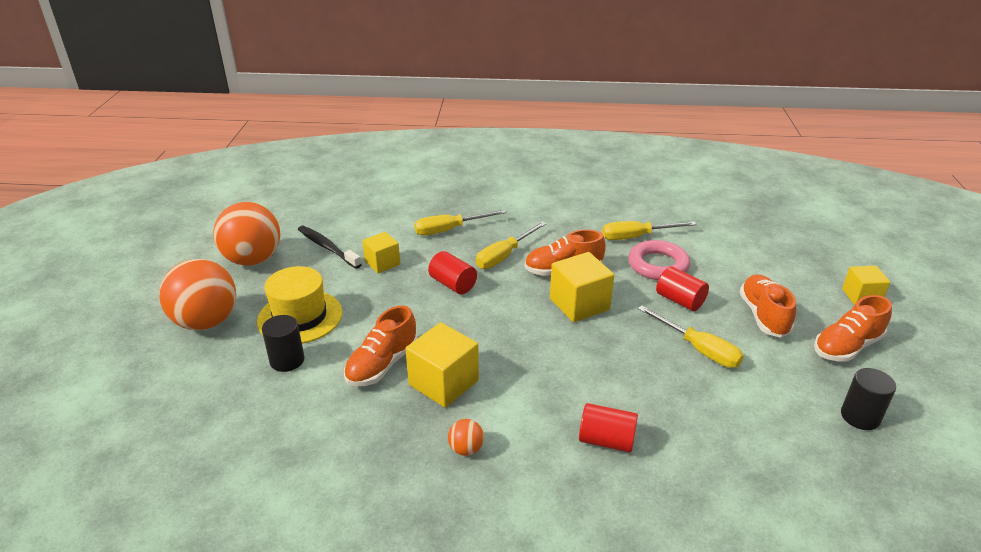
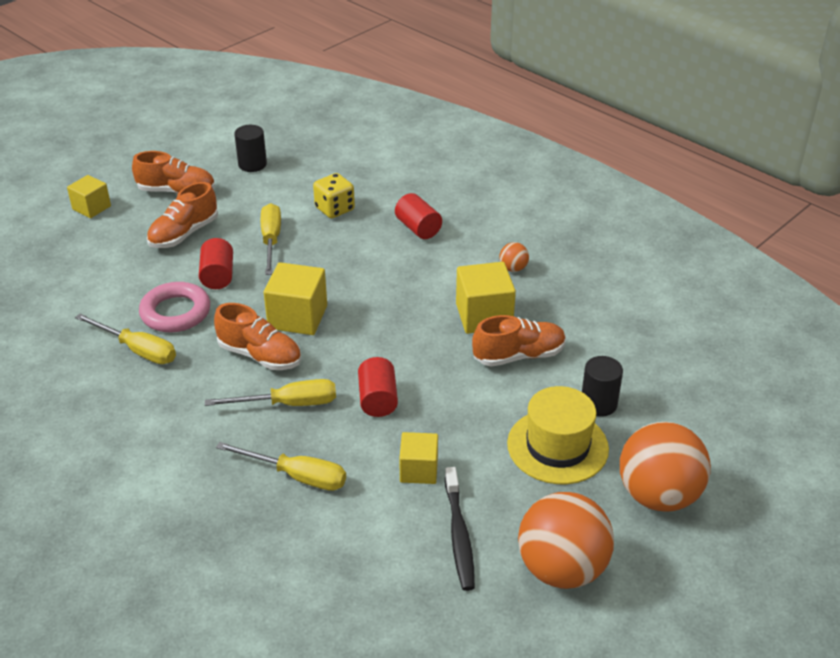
camera: 140 degrees left, 5 degrees up
none -> yellow dice [313,173,355,218]

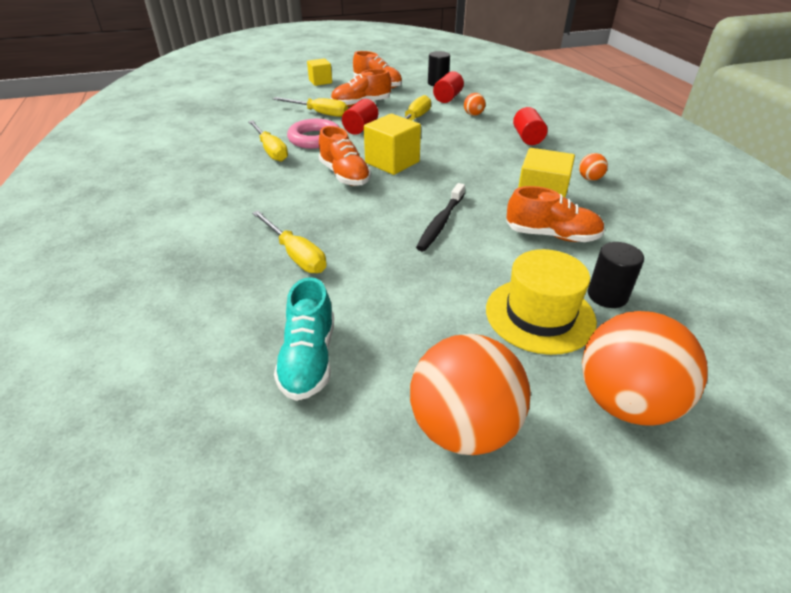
camera: 30 degrees right, 0 degrees up
yellow screwdriver [205,379,336,406] -> yellow screwdriver moved to [273,97,348,117]
yellow dice [313,173,355,218] -> orange ball [464,93,486,116]
red cylinder [358,357,398,417] -> red cylinder moved to [433,71,464,103]
yellow cube [399,432,438,484] -> none
black toothbrush [445,467,475,591] -> black toothbrush moved to [416,183,465,252]
none -> turquoise shoe [274,277,334,401]

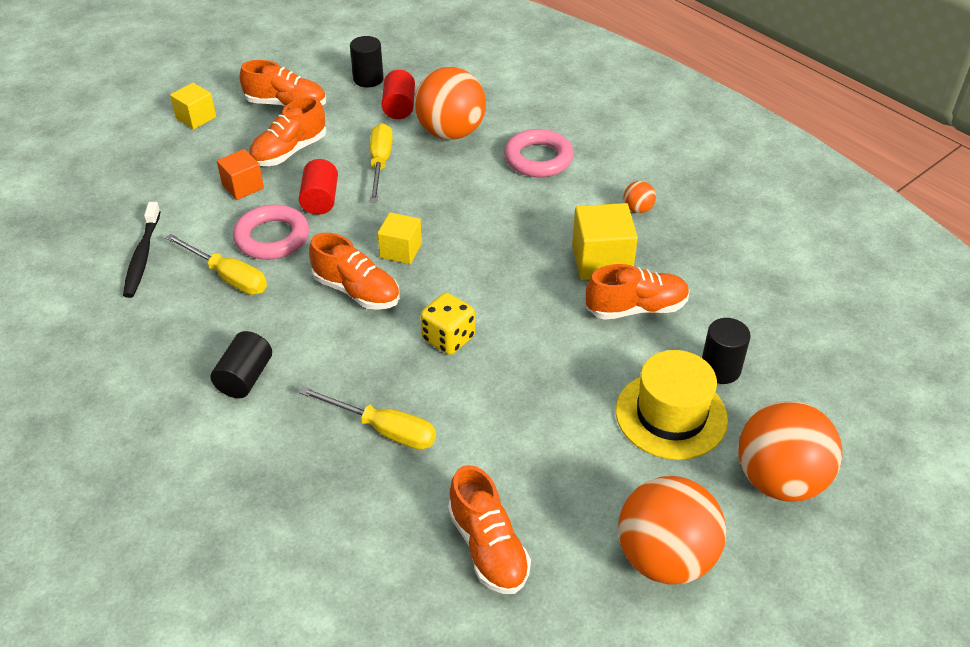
camera: 25 degrees left, 5 degrees up
yellow screwdriver [273,97,348,117] -> orange cube [217,149,264,200]
turquoise shoe [274,277,334,401] -> orange shoe [448,465,531,594]
yellow cube [364,114,421,175] -> yellow cube [377,212,422,264], size x0.64
black toothbrush [416,183,465,252] -> black toothbrush moved to [123,202,161,298]
orange ball [464,93,486,116] -> orange ball [415,67,486,140], size x2.38
red cylinder [513,107,548,145] -> pink ring [504,129,574,177]
none -> black cylinder [211,331,272,398]
none -> yellow dice [420,292,475,355]

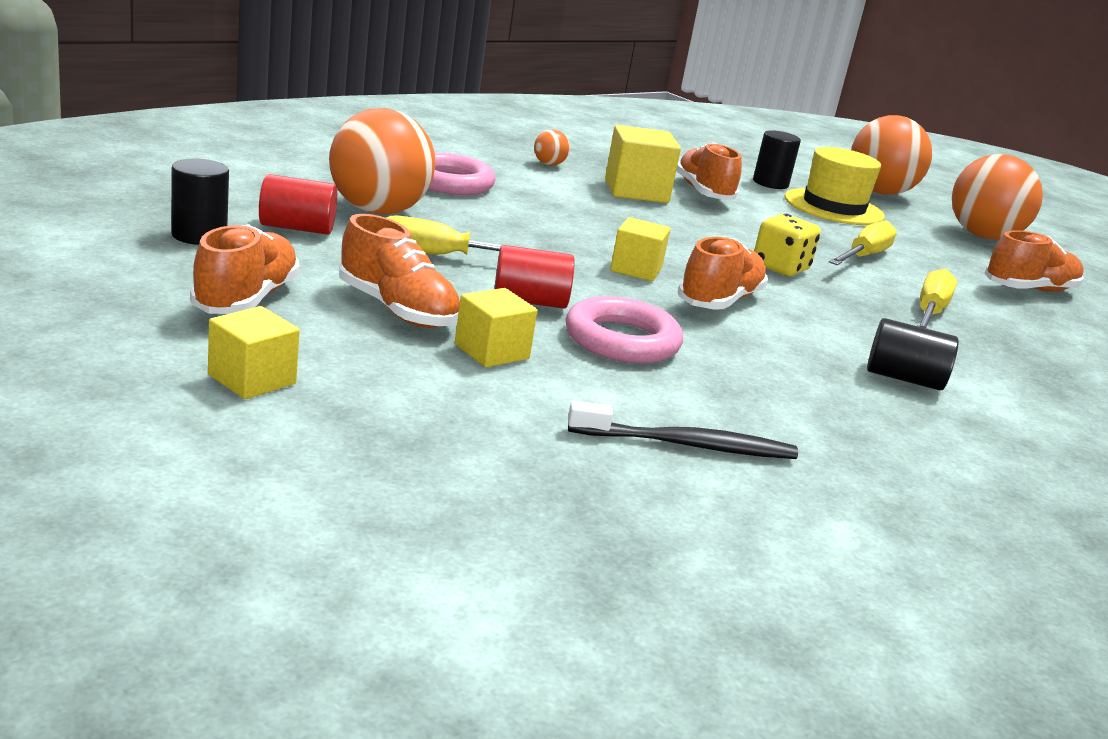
camera: 95 degrees left, 20 degrees down
yellow screwdriver [165,234,267,295] -> yellow screwdriver moved to [829,221,897,265]
orange cube [217,149,264,200] -> yellow cube [455,288,538,367]

